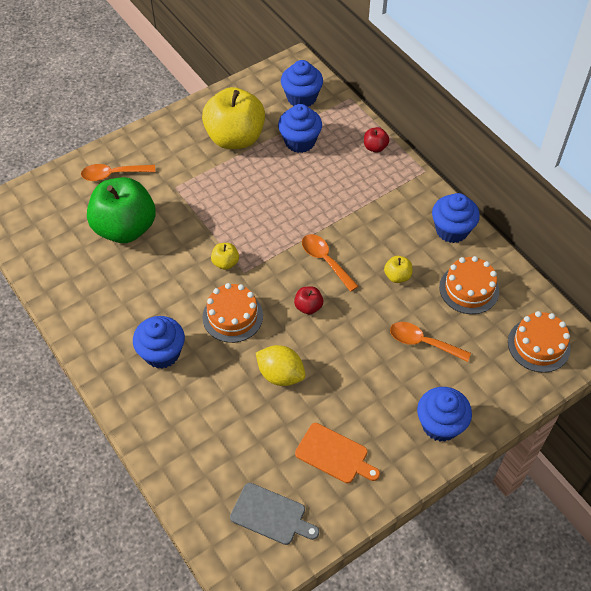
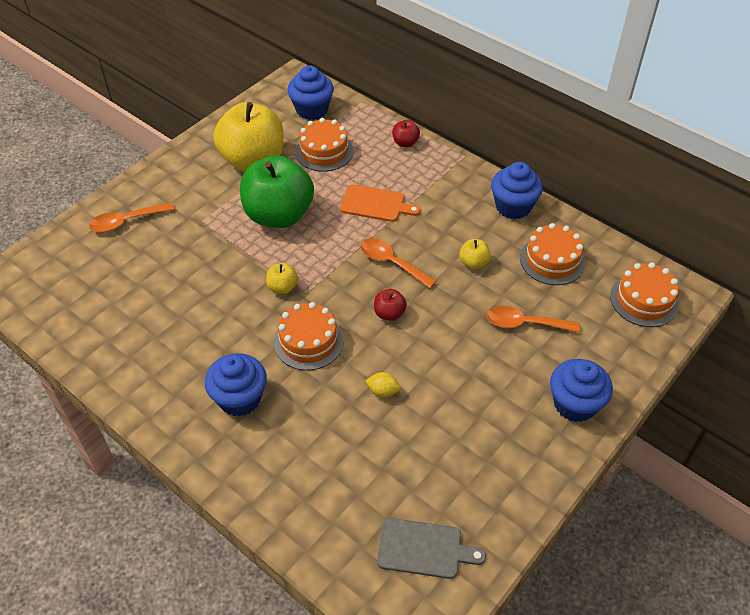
camera: 15 degrees left, 5 degrees down
green apple [87,177,156,243] -> green apple moved to [240,155,314,228]
yellow lemon [256,345,305,386] -> yellow lemon [365,372,400,397], size x0.55
blue cupcake [278,104,322,153] -> orange cake [295,118,353,172]
orange cutting board [295,423,380,483] -> orange cutting board moved to [340,184,420,222]

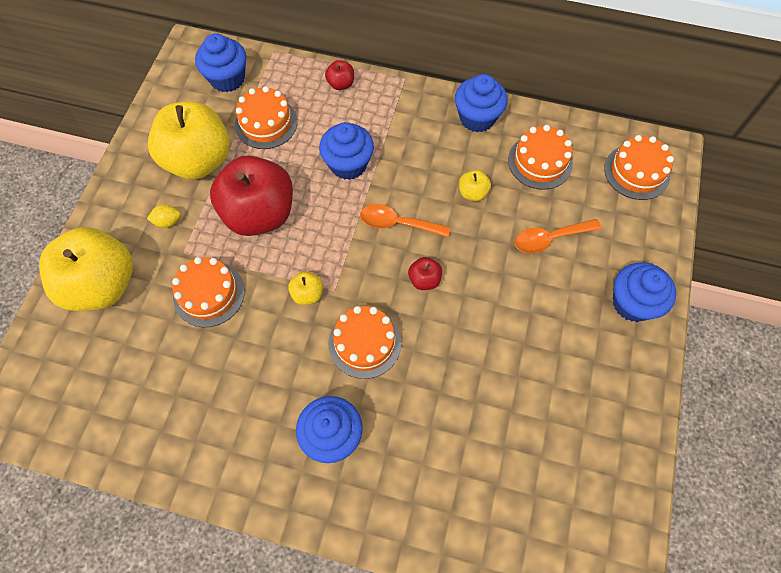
camera: 25 degrees left, 15 degrees up
orange spoon [89,203,175,233] -> yellow apple [39,227,133,311]
green apple [240,155,314,228] -> red apple [210,155,293,236]
orange cutting board [340,184,420,222] -> blue cupcake [319,122,374,180]
yellow lemon [365,372,400,397] -> yellow lemon moved to [147,205,181,228]
grey cutting board [377,518,486,579] -> none
none -> orange cake [172,257,245,327]

